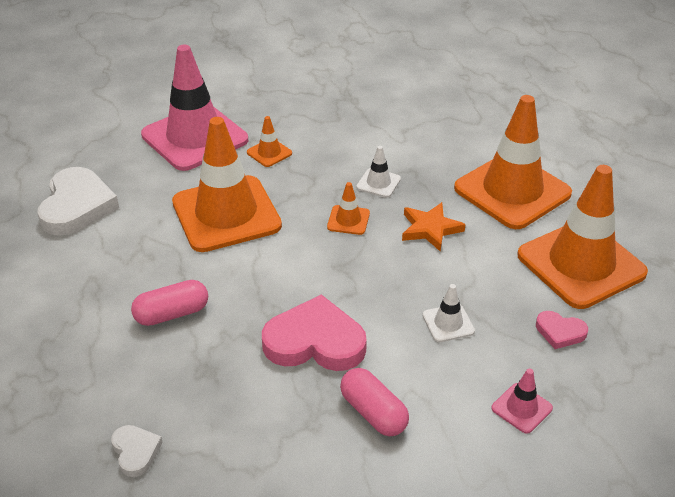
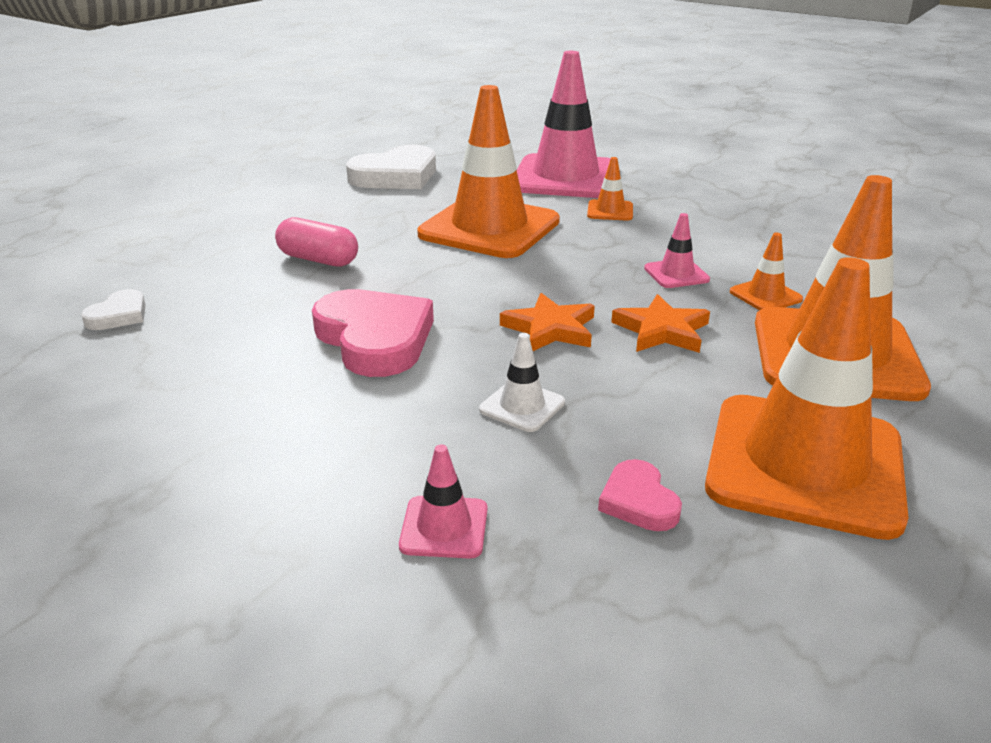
camera: 50 degrees right, 10 degrees down
orange traffic cone [327,182,370,235] -> orange traffic cone moved to [730,232,803,310]
pink capsule [340,368,409,436] -> none
white traffic cone [356,146,401,198] -> pink traffic cone [644,213,710,288]
none -> orange star [500,293,595,351]

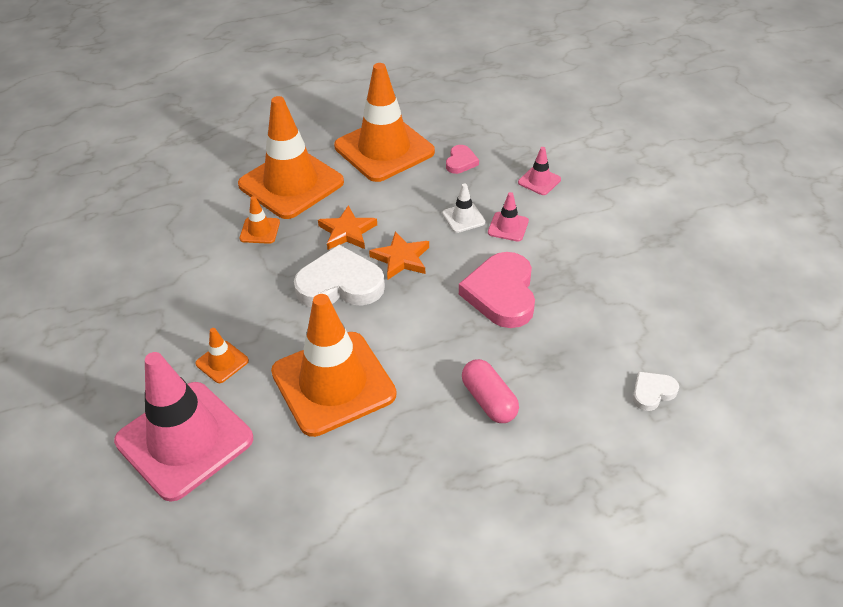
camera: 145 degrees left, 15 degrees up
white heart [346,145,436,189] -> white heart moved to [294,245,385,307]
pink traffic cone [644,213,710,288] -> pink traffic cone moved to [488,192,529,241]

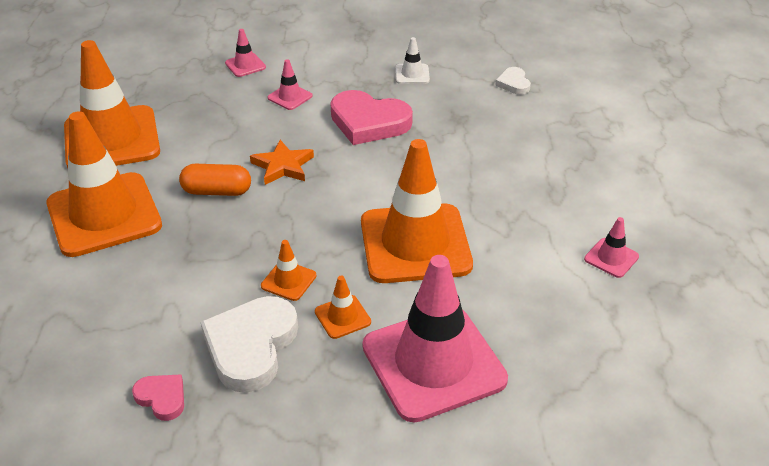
camera: 70 degrees left, 5 degrees down
orange traffic cone [239,196,280,244] -> orange traffic cone moved to [261,240,316,301]
white heart [294,245,385,307] -> white heart moved to [201,296,298,393]
orange star [318,205,377,250] -> orange capsule [179,164,251,196]
white traffic cone [442,183,485,233] -> white traffic cone moved to [395,37,430,84]
pink heart [446,145,479,174] -> pink heart moved to [132,374,184,421]
pink capsule [462,359,519,423] -> none
none -> pink traffic cone [584,217,639,278]

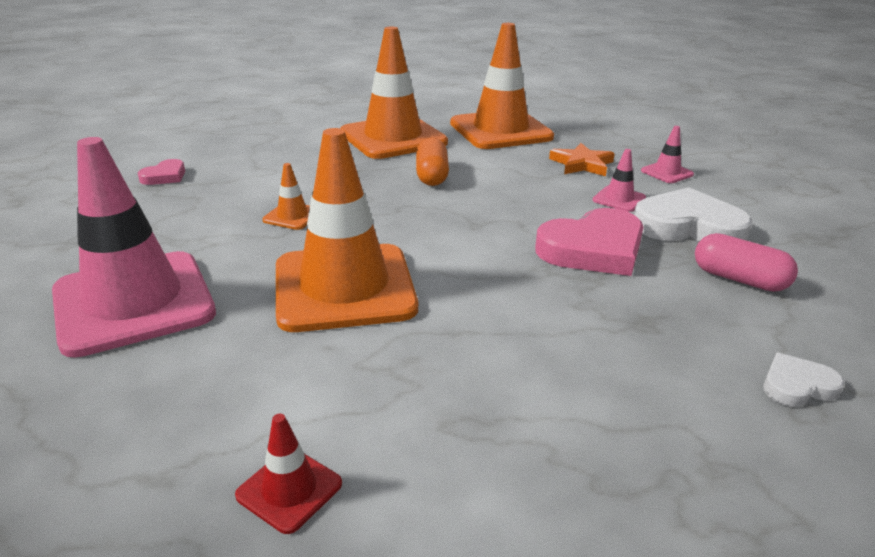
camera: 85 degrees right, 10 degrees down
white heart [201,296,298,393] -> white heart moved to [634,187,752,241]
orange star [250,140,314,185] -> orange star moved to [549,143,615,176]
orange traffic cone [315,276,371,339] -> none
pink heart [330,90,413,145] -> pink heart turned 135 degrees counterclockwise [535,208,644,276]
white traffic cone [395,37,430,84] -> pink capsule [695,233,798,292]
pink traffic cone [584,217,639,278] -> red traffic cone [235,414,342,534]

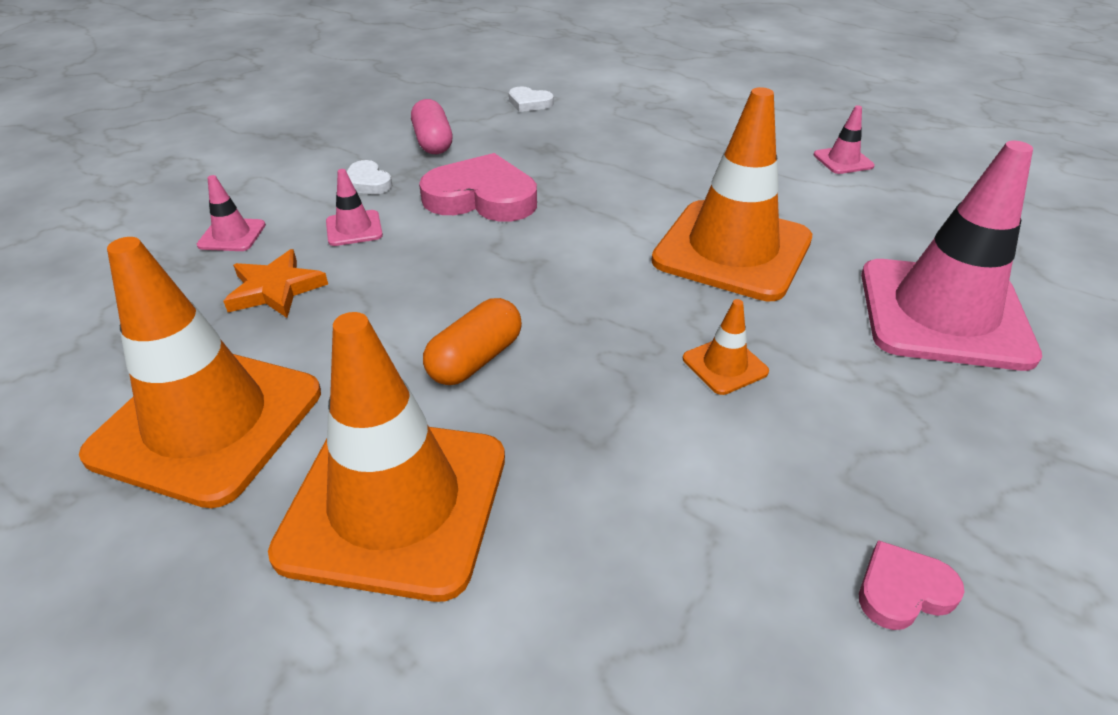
camera: 140 degrees left, 10 degrees up
red traffic cone [235,414,342,534] -> pink traffic cone [814,105,875,174]
white heart [634,187,752,241] -> white heart [347,160,392,194], size x0.50

